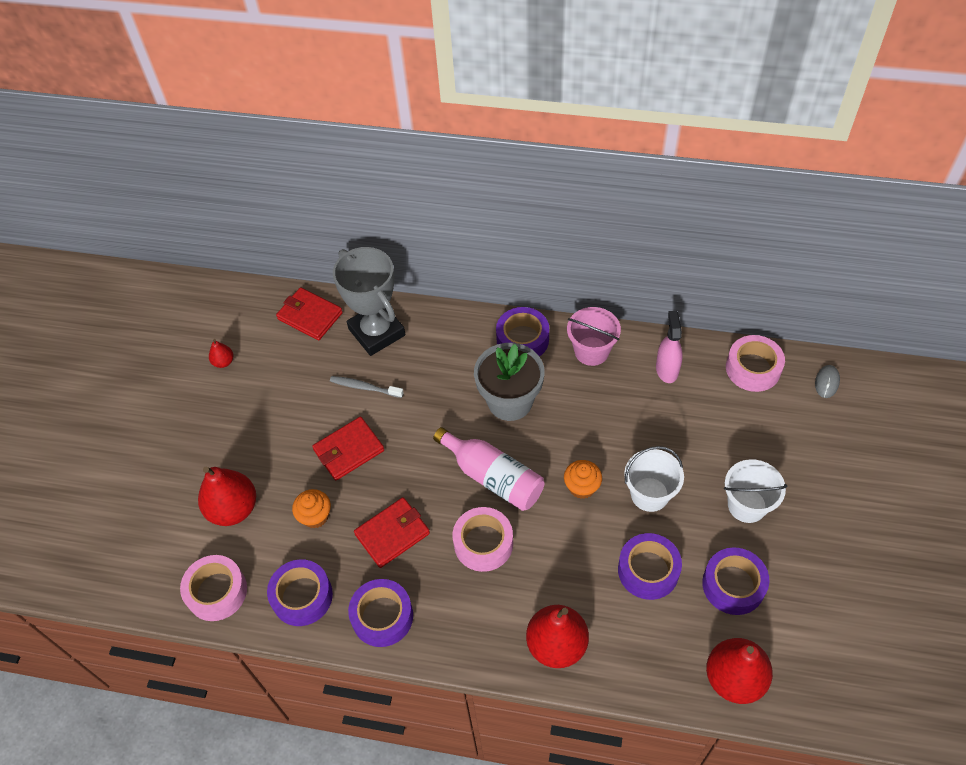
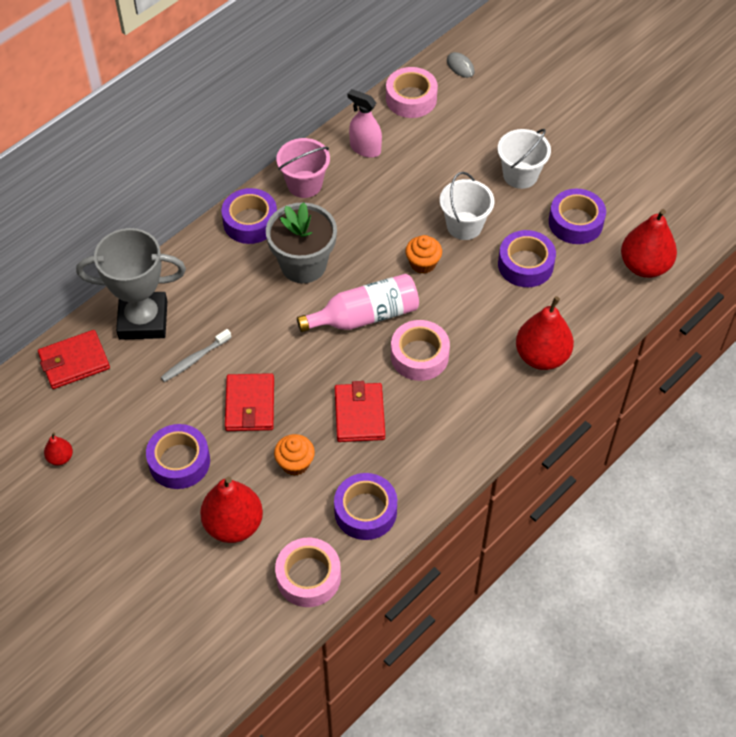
camera: 60 degrees left, 0 degrees up
purple tape [348,579,413,647] -> purple tape moved to [146,424,210,489]

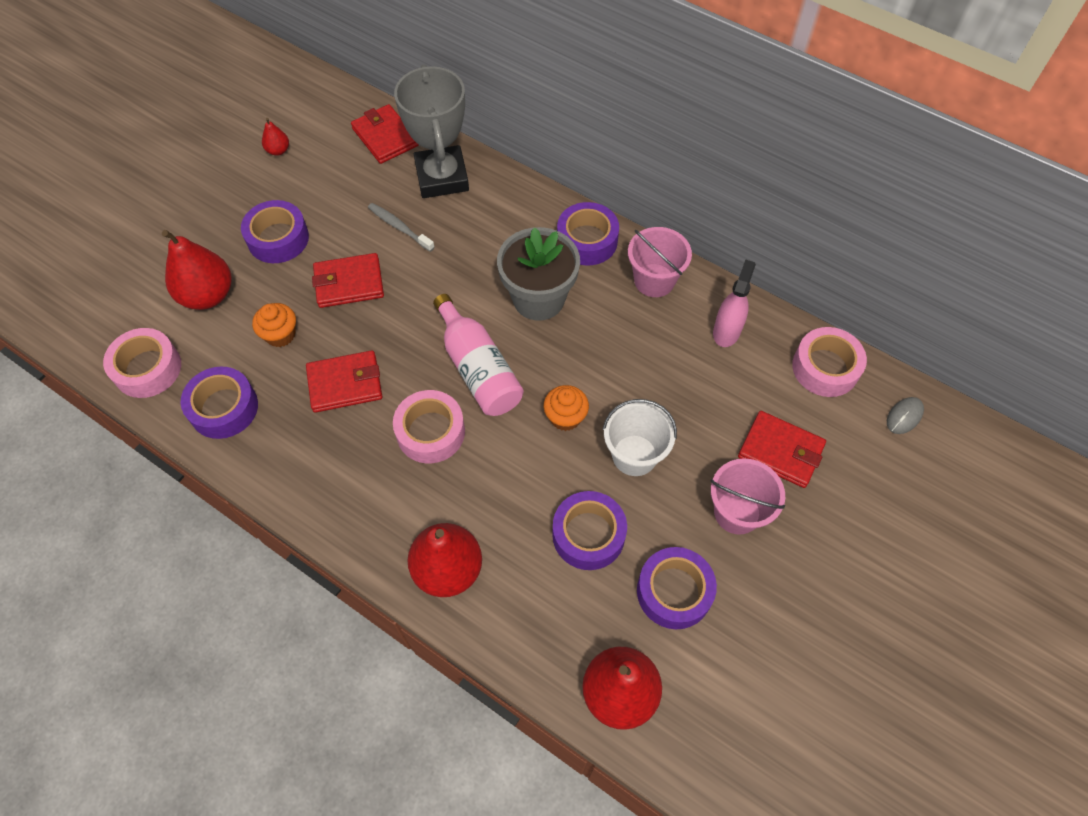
camera: 80 degrees right, 5 degrees up
white bucket [498,129,551,189] -> pink bucket [711,458,785,535]
none -> red wallet [738,411,826,488]

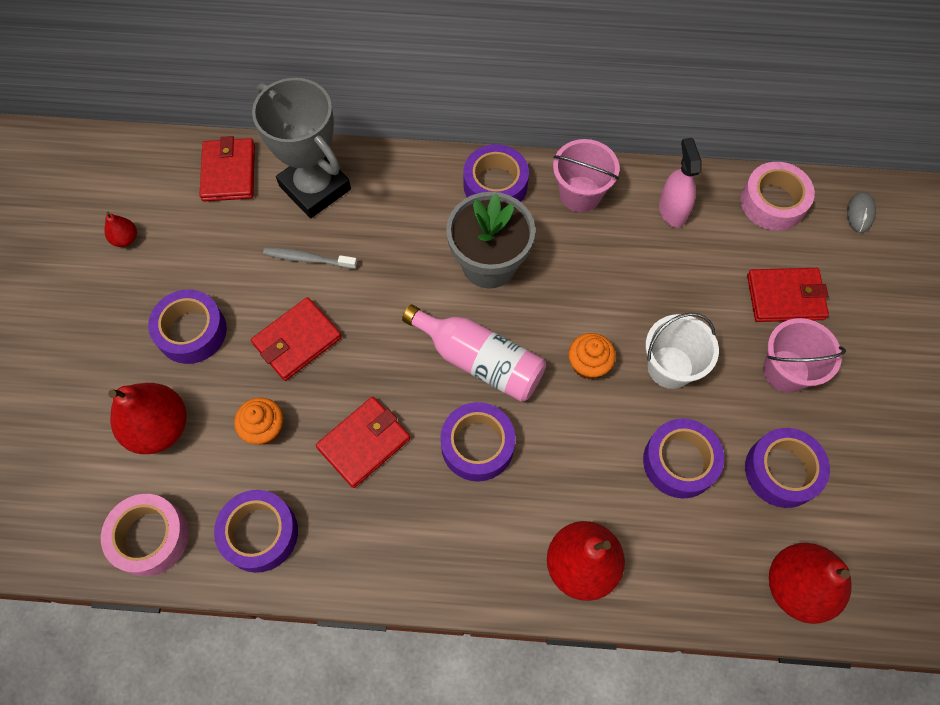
camera: 30 degrees left, 5 degrees up
red wallet [351,104,419,164] -> red wallet turned 60 degrees clockwise [199,136,255,202]
pink tape [393,390,465,463] -> purple tape [440,402,515,481]

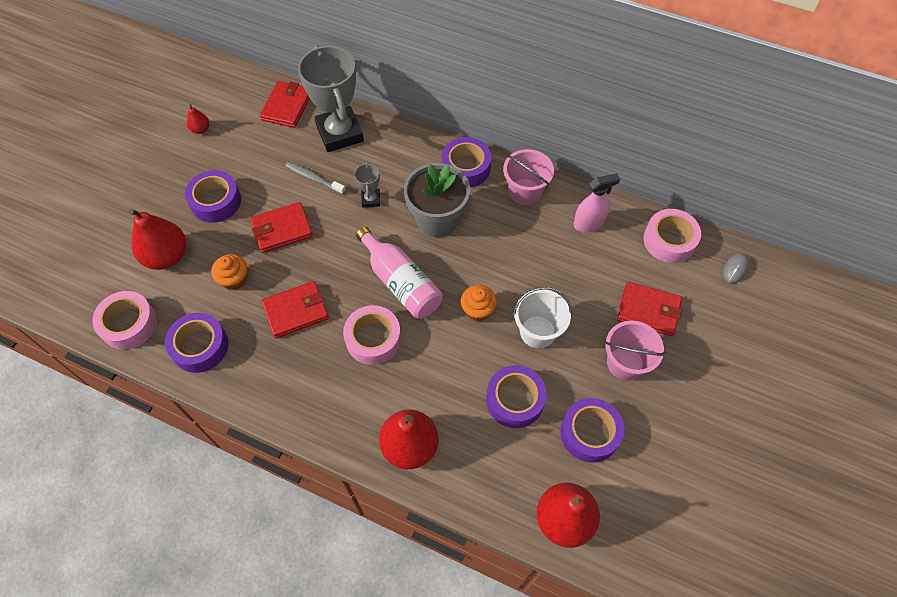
camera: 20 degrees right, 5 degrees down
purple tape [440,402,515,481] -> pink tape [343,305,401,365]
pink spray bottle [659,138,702,228] -> pink spray bottle turned 60 degrees clockwise [573,173,620,232]
none -> grey trophy [354,162,380,207]

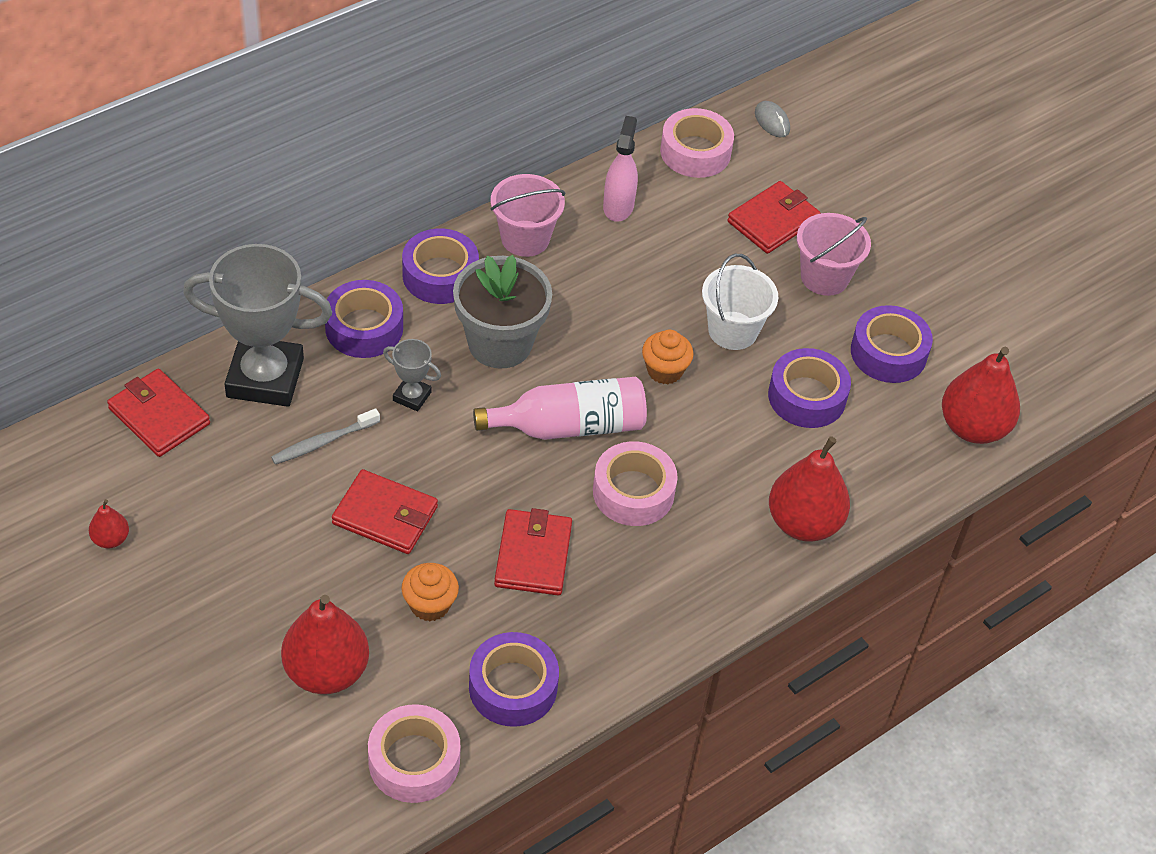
camera: 65 degrees left, 10 degrees down
purple tape [185,170,241,223] -> purple tape moved to [325,280,403,358]
red wallet [250,202,313,253] -> red wallet turned 75 degrees counterclockwise [332,469,438,554]

